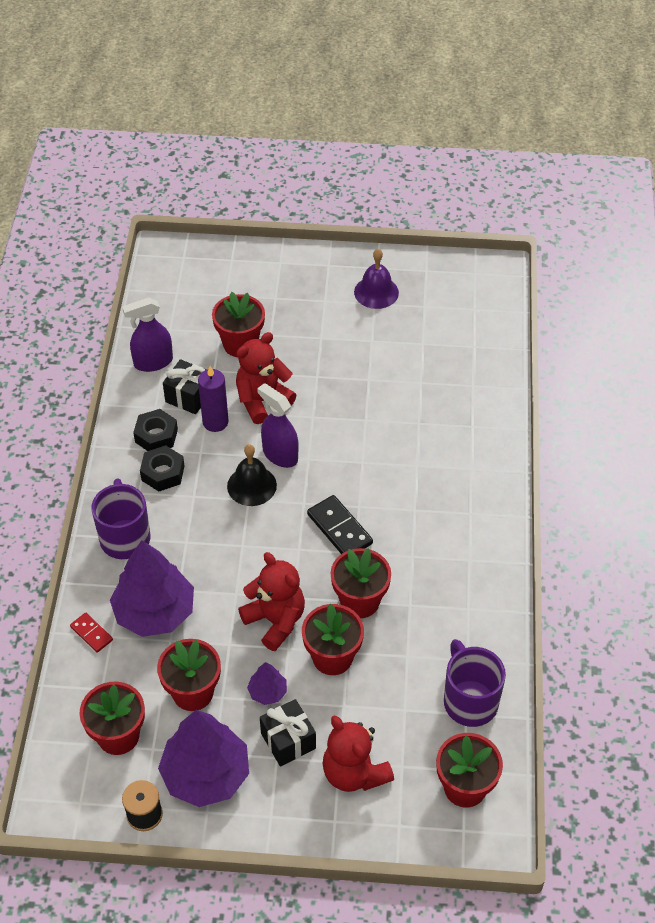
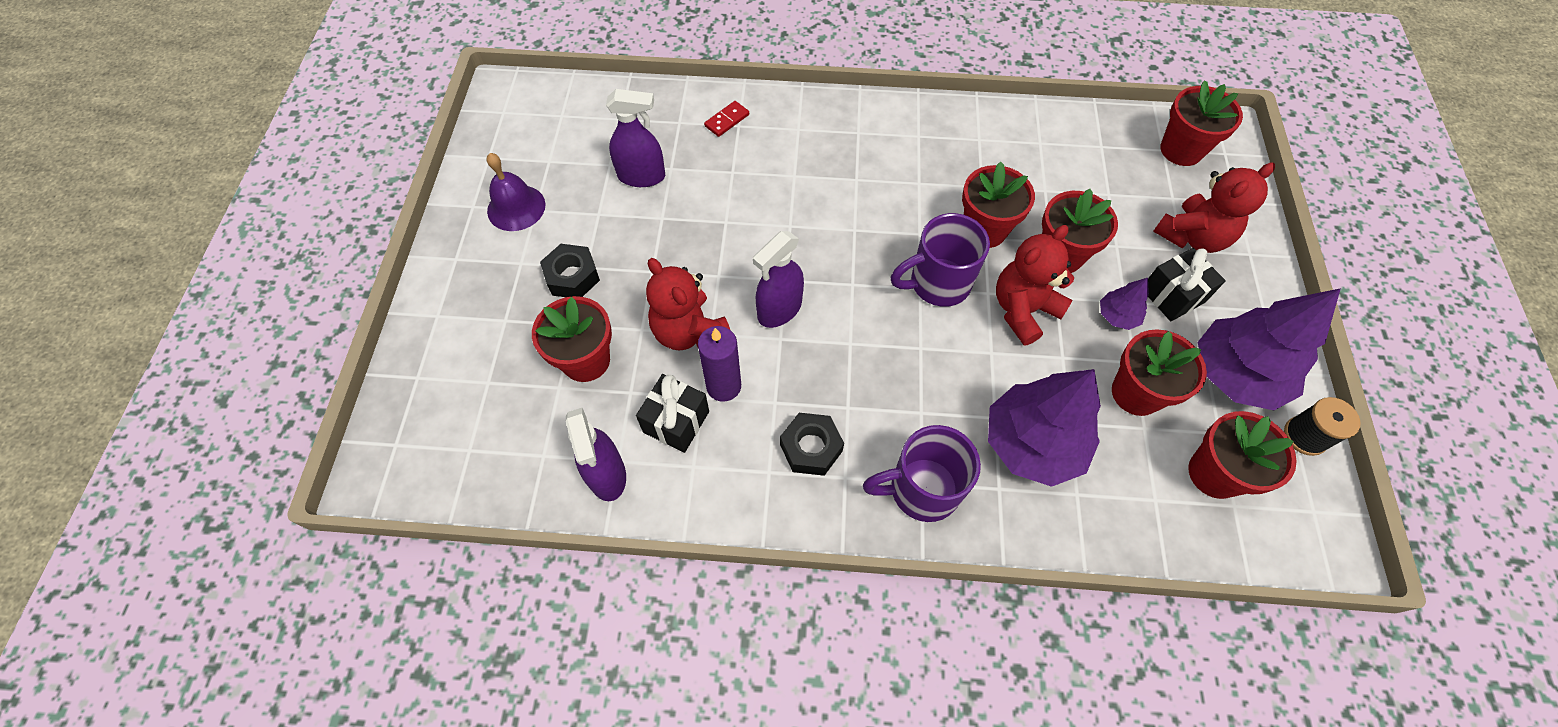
camera: 90 degrees left, 10 degrees up
red domino [70,613,113,653] -> red domino moved to [704,101,749,137]
black nut [133,409,178,451] -> black nut moved to [540,244,600,297]
black bell [227,444,277,506] -> none
black domino [307,495,373,554] -> none
purple mug [444,639,506,727] -> purple mug moved to [891,213,990,307]
none -> purple spray bottle [606,89,665,187]

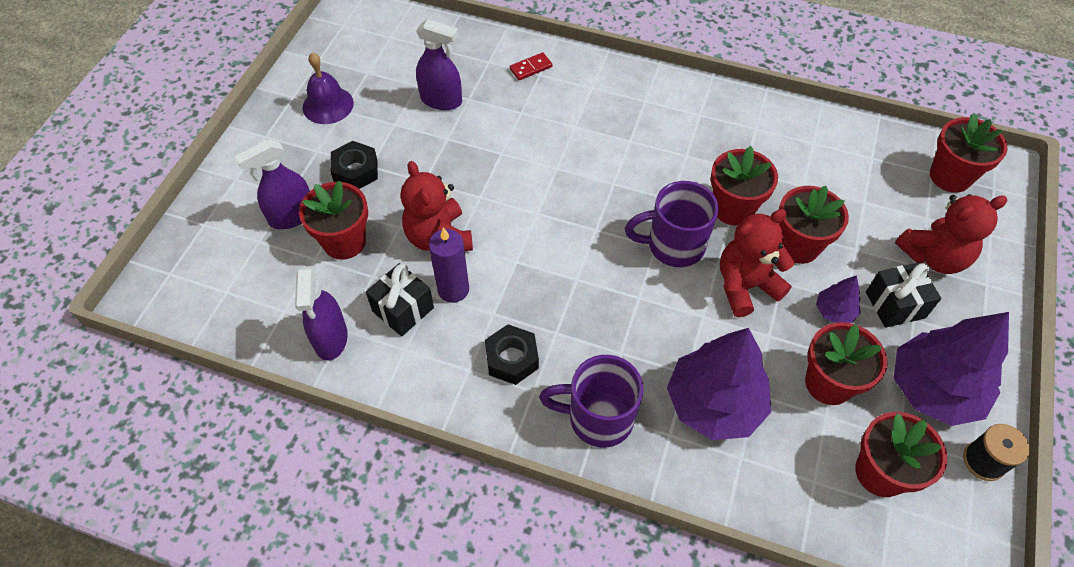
camera: 15 degrees right, 5 degrees down
purple spray bottle [753,231,804,328] -> purple spray bottle moved to [235,139,310,229]

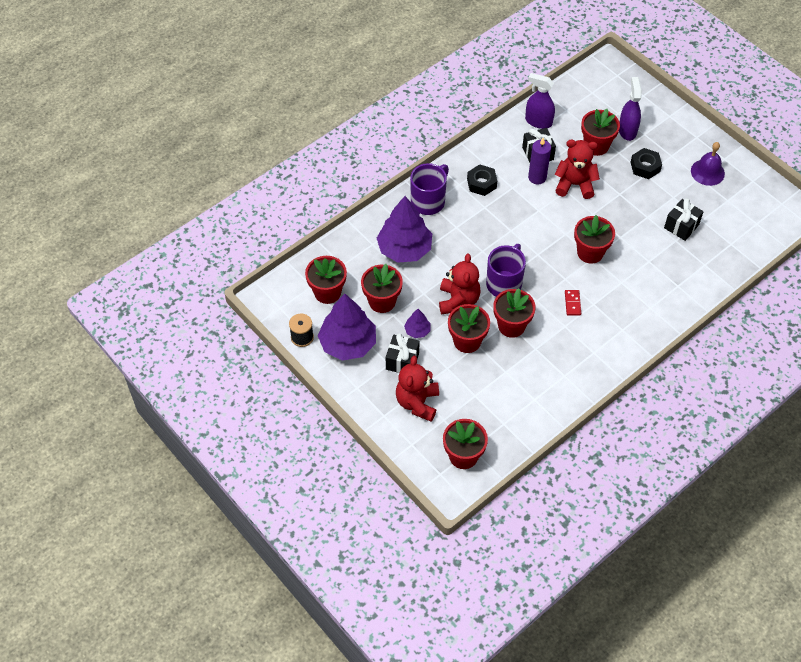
camera: 120 degrees right, 0 degrees up
purple spray bottle [416,19,462,110] -> black gift [664,198,704,241]
red domino [510,52,553,80] -> red domino moved to [565,290,581,316]
none -> red flower pot [574,215,615,264]

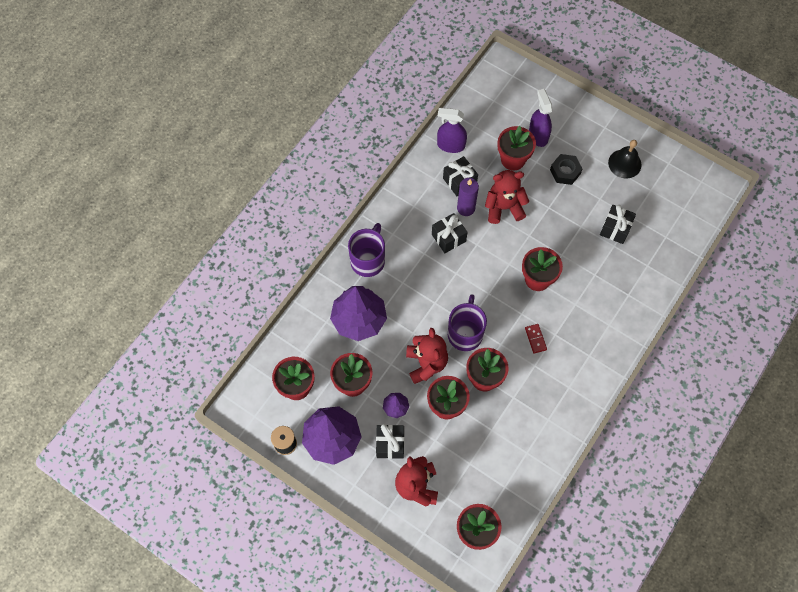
camera: 15 degrees left, 10 degrees up
black nut [467,164,497,196] -> none
purple bell [691,142,725,186] -> black bell [608,140,642,178]
none -> black gift [432,213,468,253]

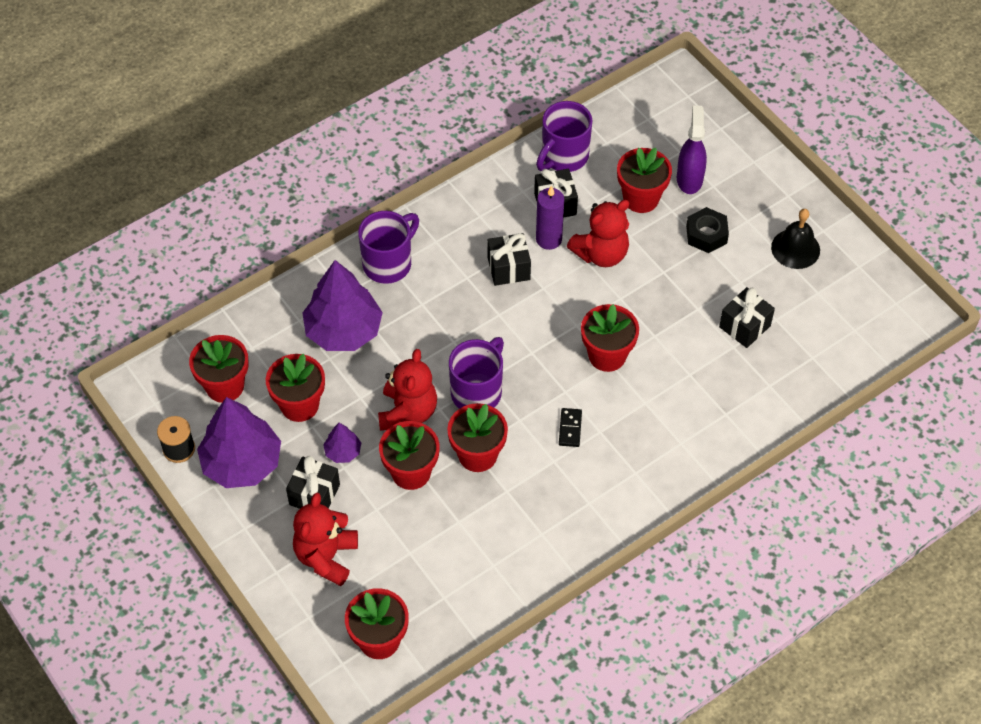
camera: 20 degrees right, 10 degrees down
purple spray bottle [437,108,467,153] -> purple mug [536,101,593,172]
red teddy bear [485,170,530,224] -> red teddy bear turned 135 degrees clockwise [567,200,630,267]
red domino [525,324,547,354] -> black domino [559,408,582,447]

